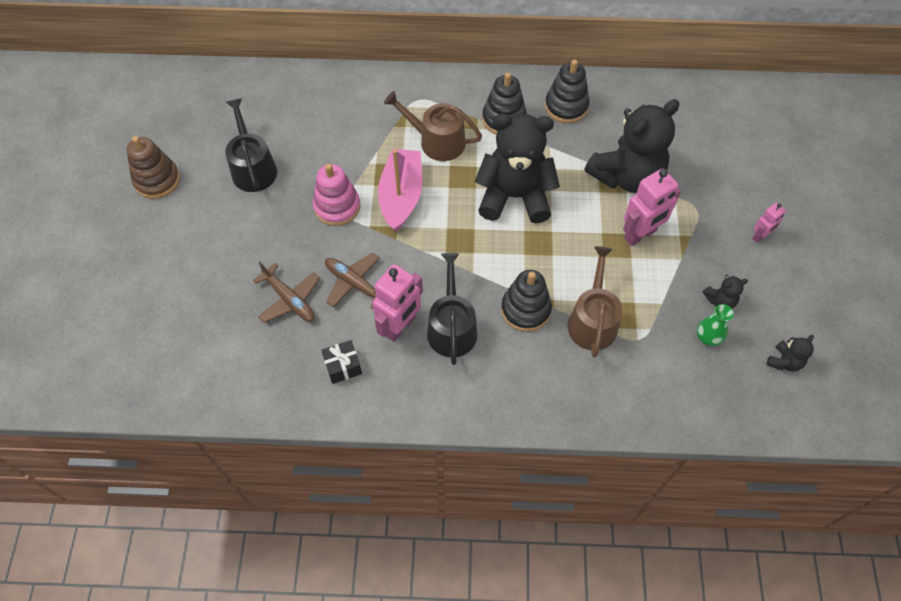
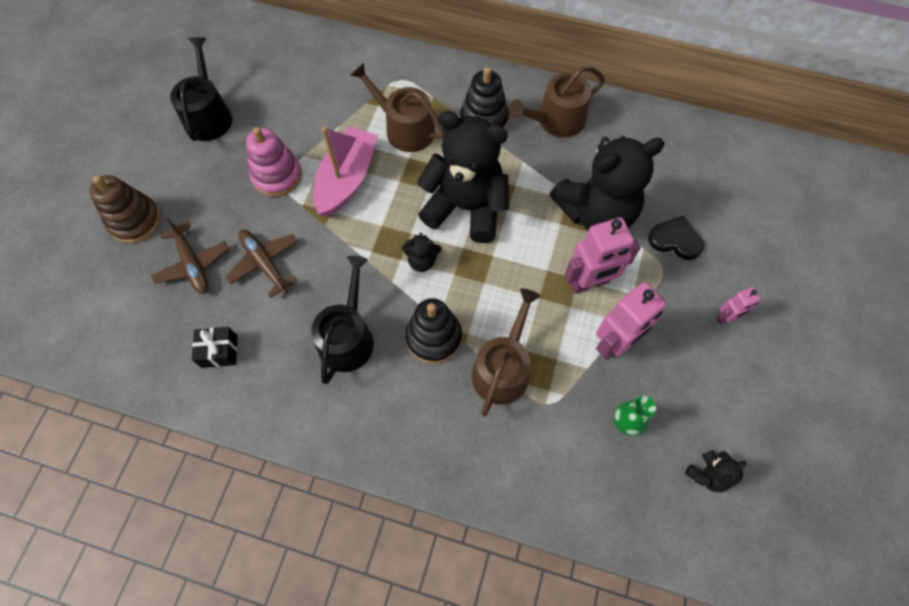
camera: 15 degrees right, 5 degrees up
brown stacking toy [127,136,180,199] -> brown stacking toy moved to [89,175,161,243]
pink robot [372,264,423,342] -> pink robot moved to [596,282,666,359]
black stacking toy [545,60,590,123] -> brown watering can [508,66,605,137]
black teddy bear [703,275,748,309] -> black teddy bear moved to [402,233,441,272]
none -> black heart [648,216,704,260]

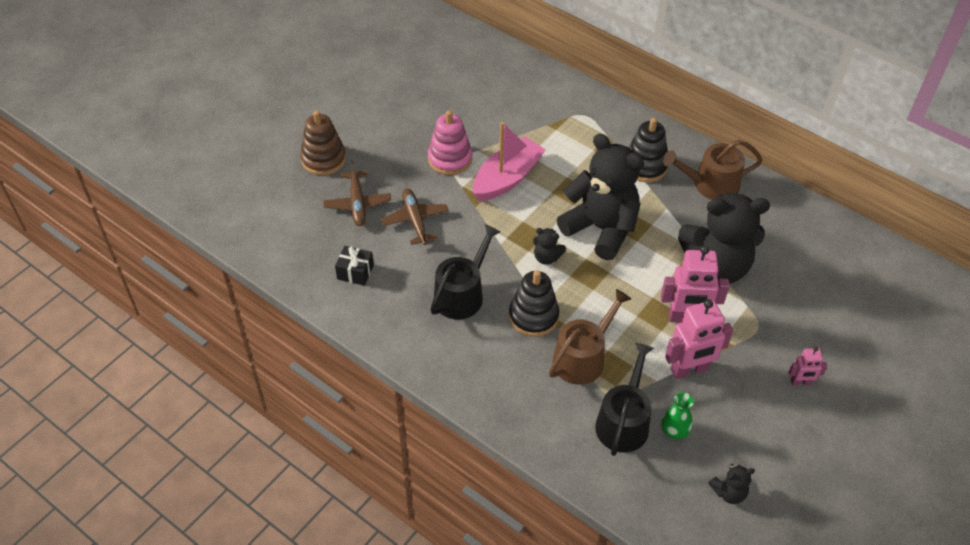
camera: 20 degrees right, 15 degrees down
black watering can [170,37,232,141] -> black watering can moved to [595,343,654,456]
brown watering can [351,63,446,152] -> none
black heart [648,216,704,260] -> none

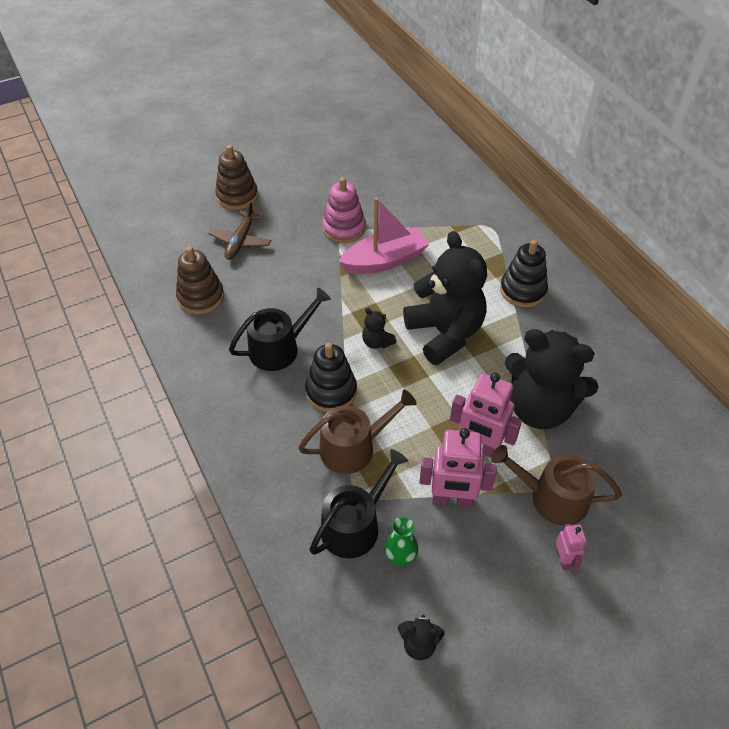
camera: 25 degrees right, 0 degrees up
black gift [335,246,374,286] -> brown stacking toy [176,246,224,314]
brown plane [381,189,449,245] -> none
brown watering can [663,140,763,200] -> brown watering can moved to [491,445,622,526]
pink robot [788,347,827,386] -> pink robot turned 120 degrees counterclockwise [556,524,587,570]

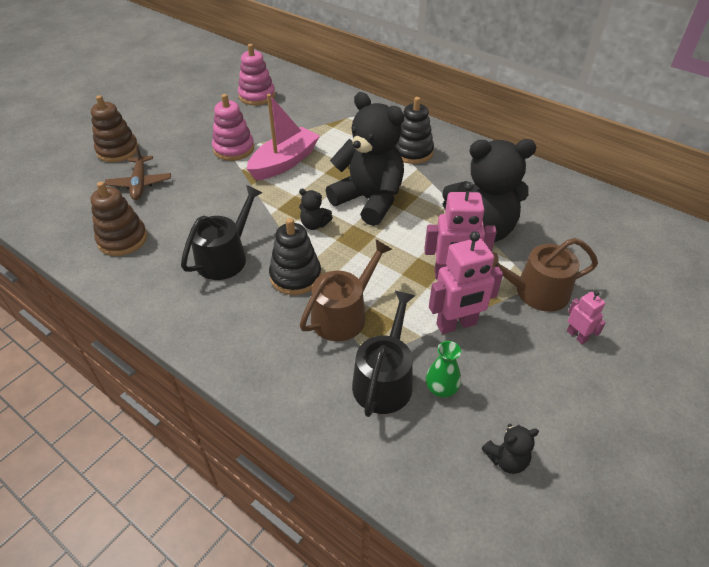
camera: 25 degrees left, 5 degrees down
none -> pink stacking toy [238,44,275,105]

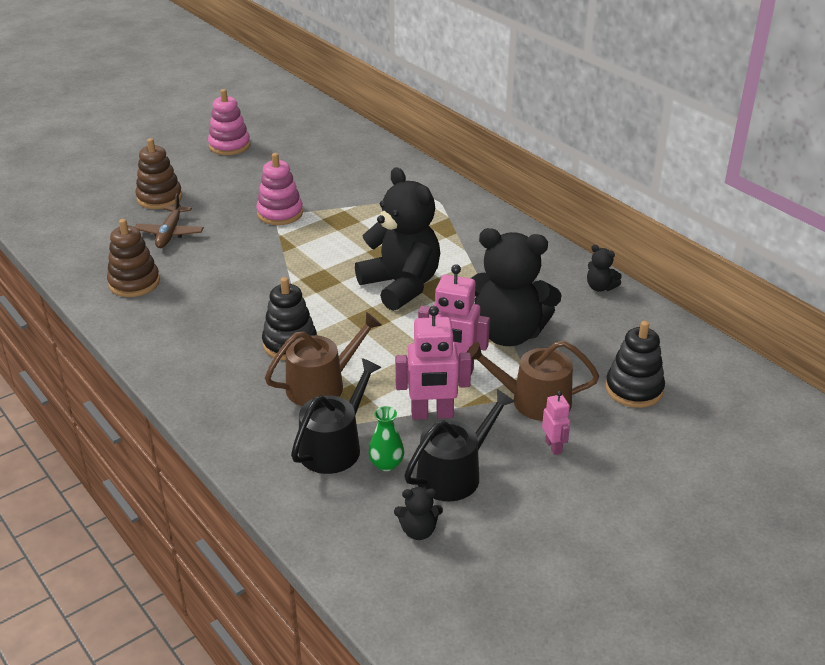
camera: 15 degrees right, 10 degrees down
black watering can [181,185,263,280] -> black watering can moved to [404,389,516,501]
pink stacking toy [238,44,275,105] -> pink stacking toy moved to [208,89,250,155]
pink boat [247,94,320,180] -> none
black teddy bear [299,189,333,230] -> black teddy bear moved to [587,245,622,292]
black stacking toy [395,97,434,164] -> black stacking toy moved to [605,321,665,408]

